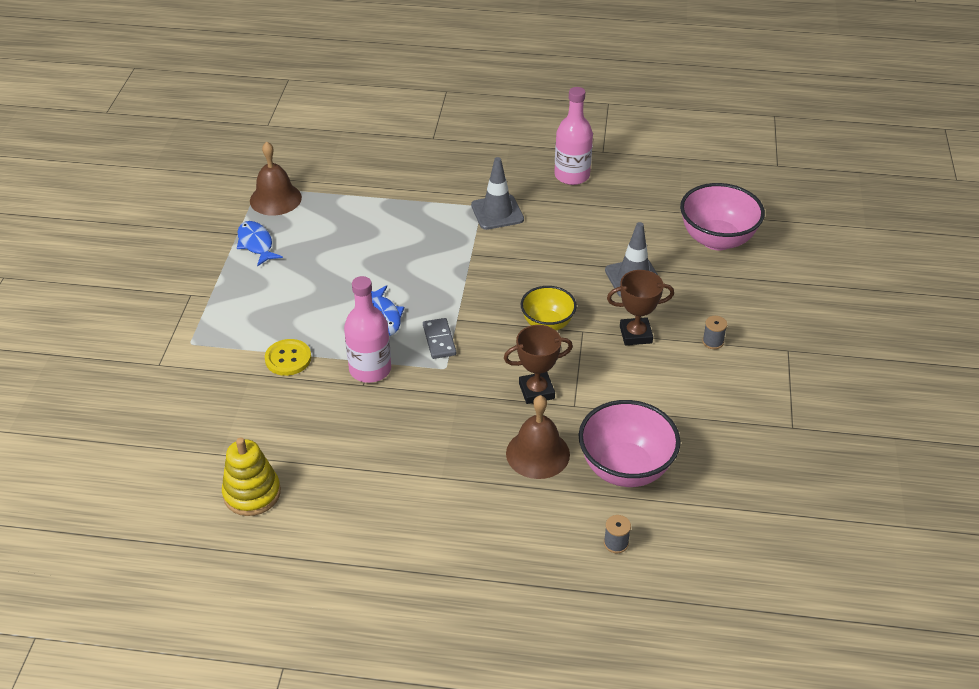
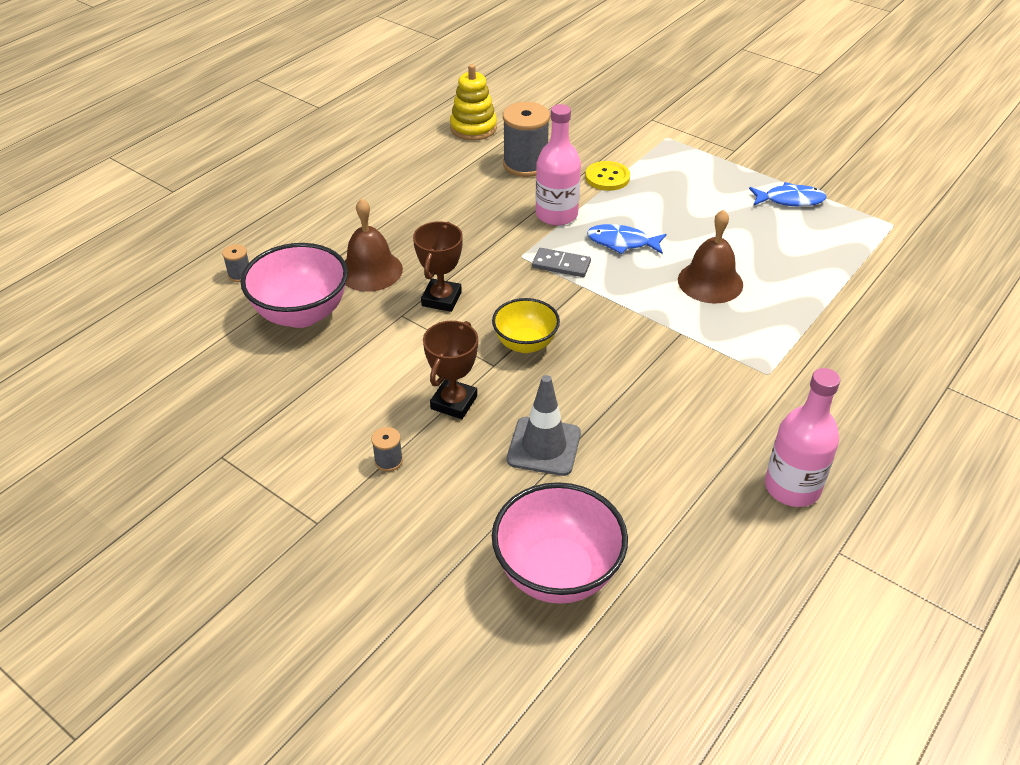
camera: 120 degrees right, 0 degrees up
brown bell [250,141,302,216] -> brown bell moved to [678,209,743,304]
grey traffic cone [471,157,524,230] -> none
none -> grey spool [503,102,550,177]

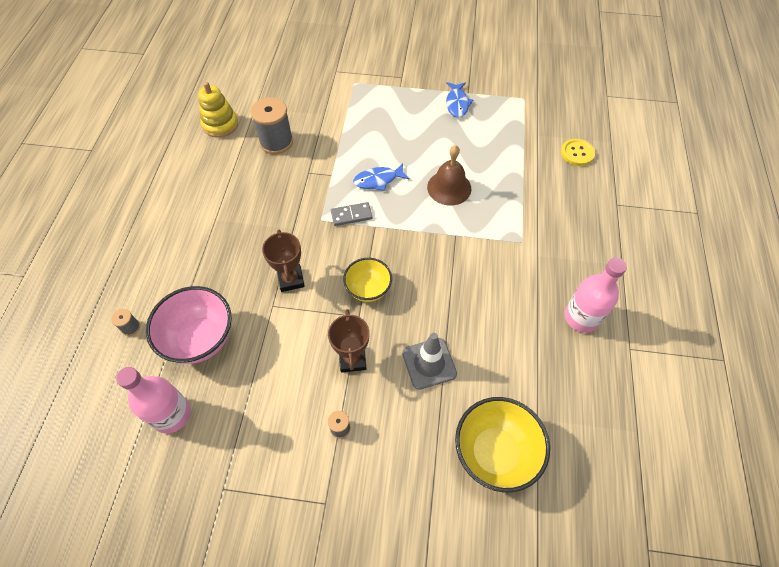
camera: 30 degrees left, 15 degrees up
brown bell [345,198,403,292] -> none
pink bowl [492,482,628,604] -> yellow bowl [455,397,550,493]
pink bottle [536,104,581,226] -> pink bottle moved to [116,367,191,434]
yellow button [585,161,630,191] -> yellow button moved to [561,139,595,166]
blue fish [749,182,827,207] -> blue fish turned 120 degrees clockwise [446,82,473,118]

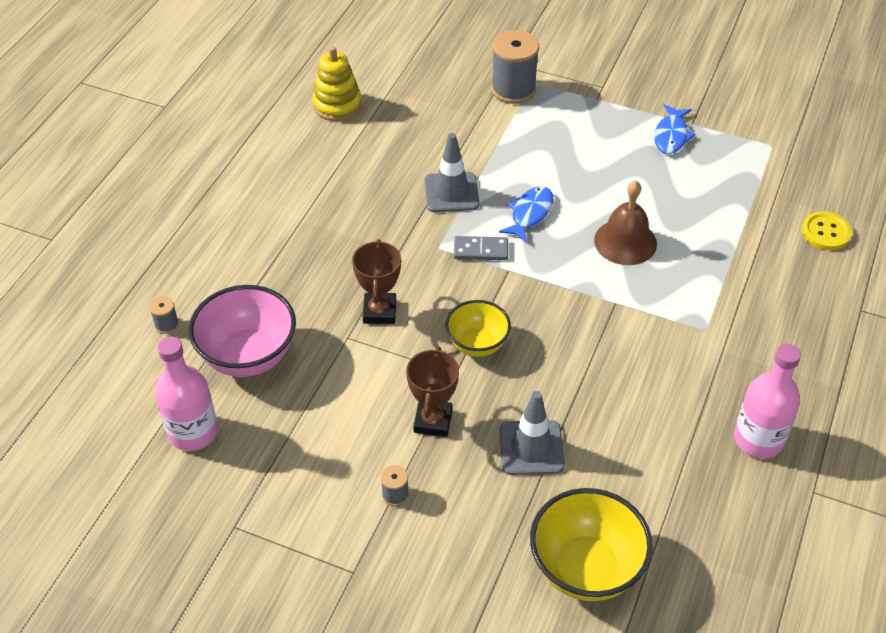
camera: 15 degrees right, 10 degrees down
grey spool [251,97,293,154] -> grey spool moved to [491,30,539,104]
blue fish [353,163,410,191] -> blue fish turned 120 degrees clockwise [499,186,554,243]
none -> grey traffic cone [424,133,479,212]

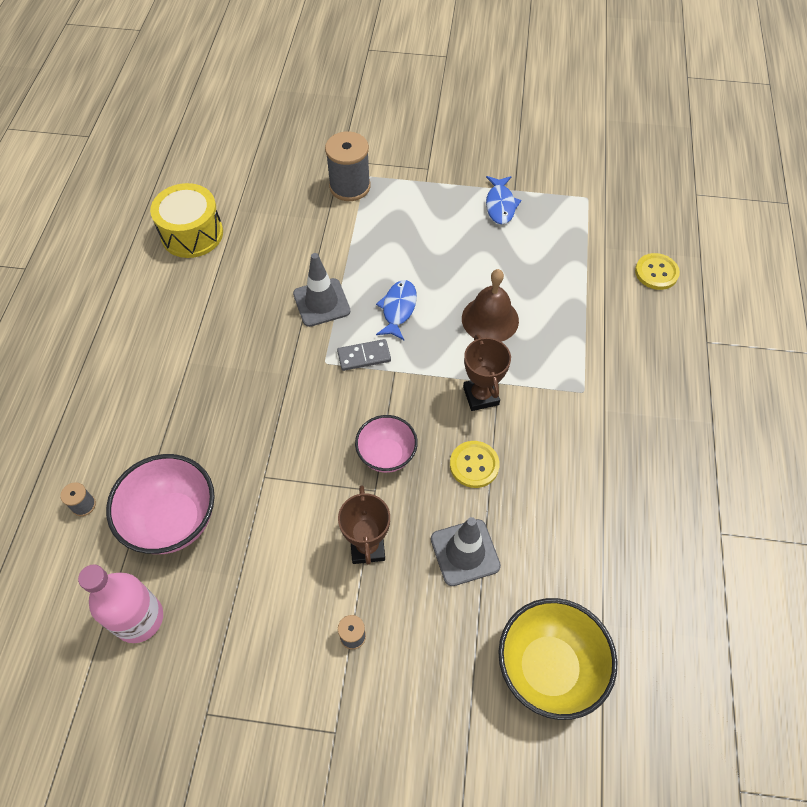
camera: 15 degrees left, 10 degrees up
yellow stacking toy [312,46,362,121] -> yellow drum [150,183,223,258]
brown trophy [352,239,401,324] -> brown trophy moved to [463,334,511,411]
yellow bowl [445,300,511,357] -> pink bowl [355,415,418,473]
pink bottle [734,344,801,458] -> none
none -> yellow button [450,441,500,488]

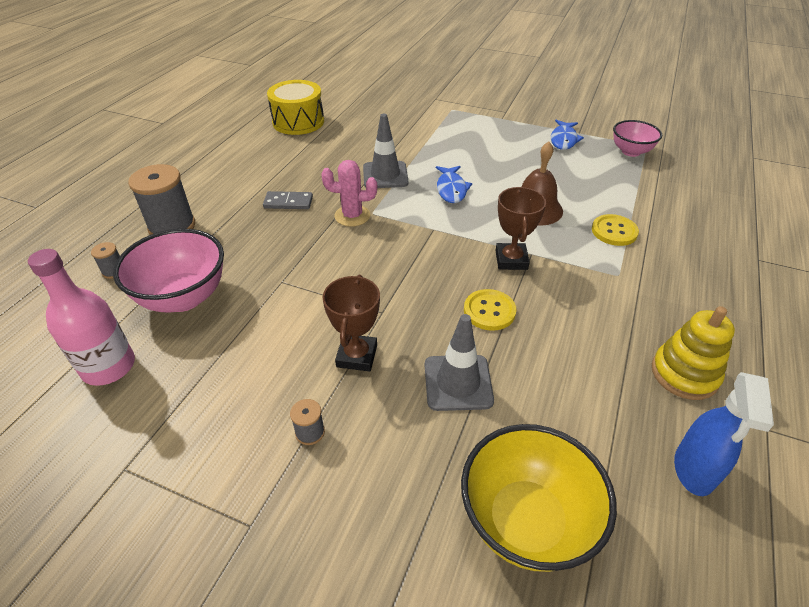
camera: 15 degrees right, 15 degrees down
grey spool [325,131,371,201] -> grey spool moved to [128,164,195,235]
grey domino [337,339,391,371] -> grey domino moved to [263,191,313,209]
pink bowl [355,415,418,473] -> pink bowl moved to [613,120,662,157]
blue fish [376,280,417,340] -> blue fish turned 150 degrees clockwise [436,166,472,203]
yellow button [635,253,680,290] -> yellow button moved to [592,214,639,246]
none -> pink cactus [321,160,377,227]
none -> yellow stacking toy [652,306,735,400]
none -> blue spray bottle [674,372,774,496]

